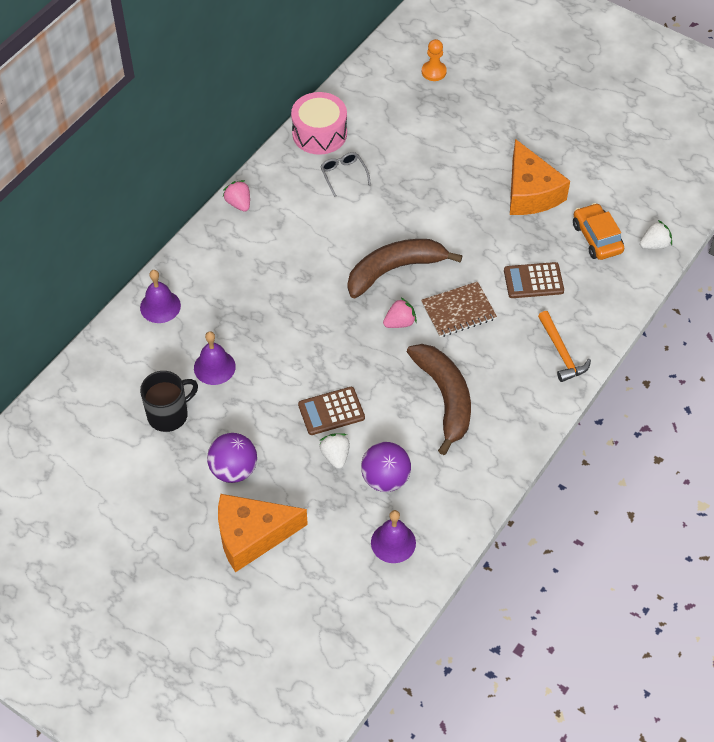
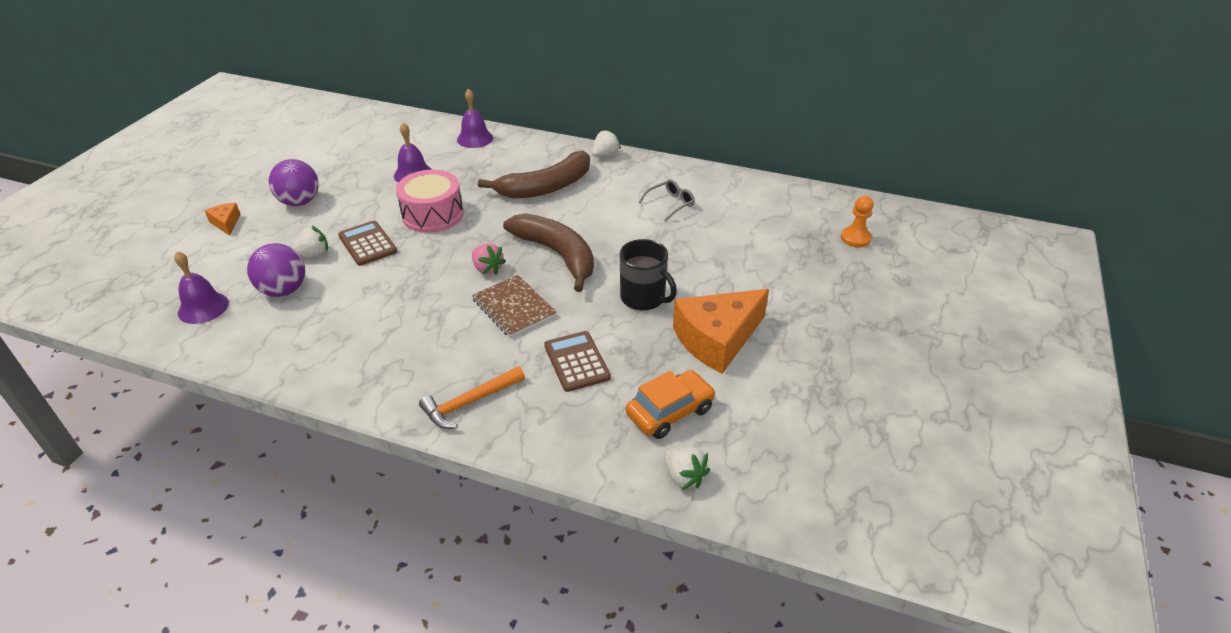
camera: 75 degrees right, 15 degrees down
black mug [140,371,198,432] -> black mug moved to [620,239,677,311]
orange cheese [218,494,308,572] -> orange cheese [205,203,241,236], size x0.45
pink strawberry [223,180,250,212] -> white strawberry [592,129,621,157]
pink drum [291,92,347,155] -> pink drum moved to [396,170,464,233]
brown banana [407,344,471,455] -> brown banana moved to [478,151,590,199]

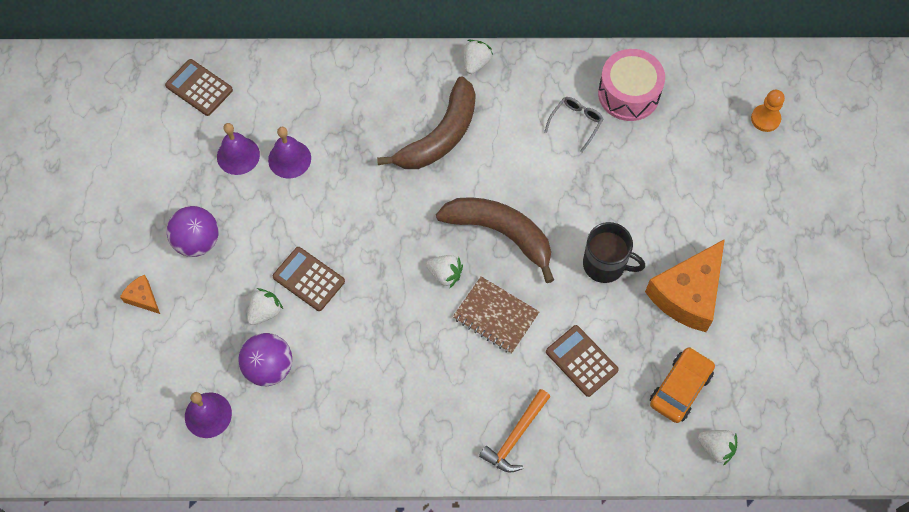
camera: 20 degrees left, 25 degrees up
pink drum [396,170,464,233] -> pink drum moved to [598,49,665,121]
purple bell [457,89,493,148] -> purple bell moved to [217,123,260,175]
pink strawberry [472,243,506,275] -> white strawberry [426,255,463,288]
none -> brown calculator [165,59,233,116]

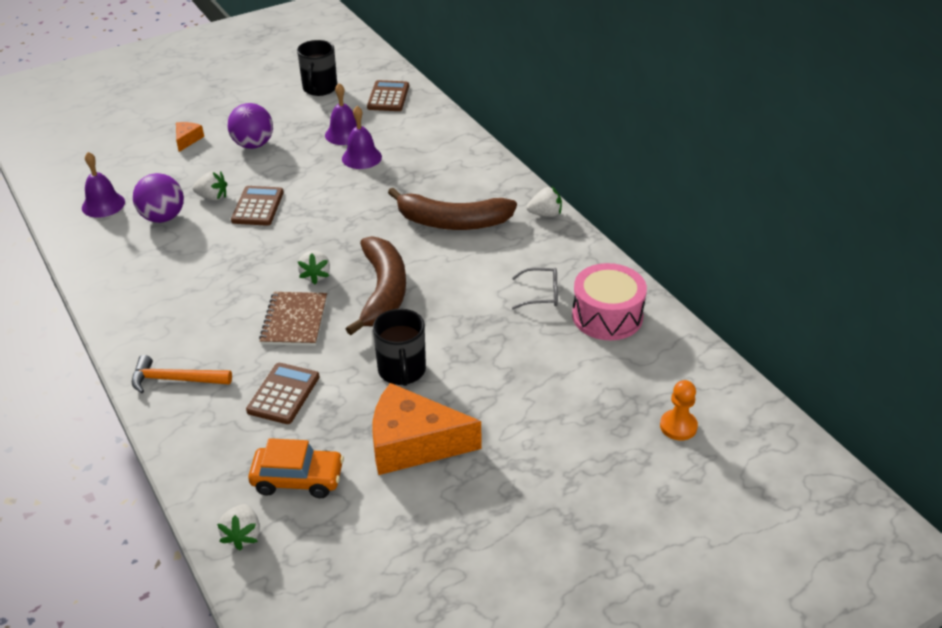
camera: 60 degrees right, 25 degrees down
none -> black mug [297,40,337,96]

